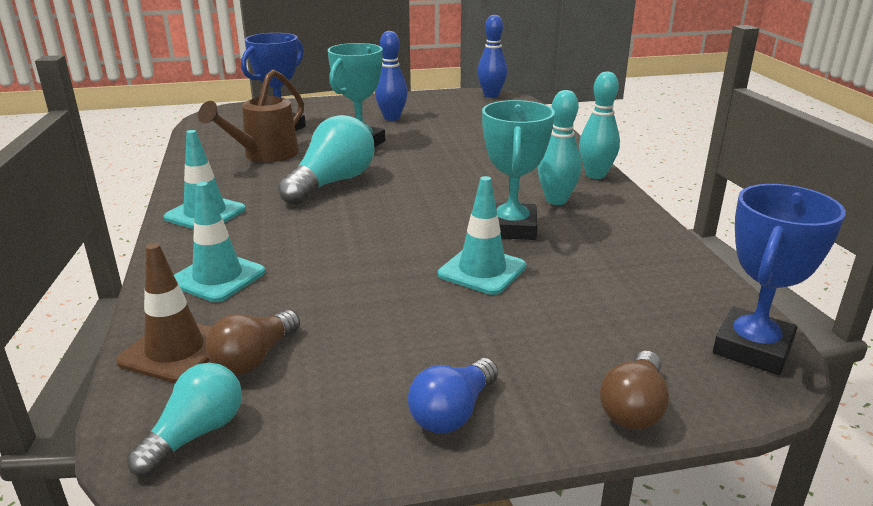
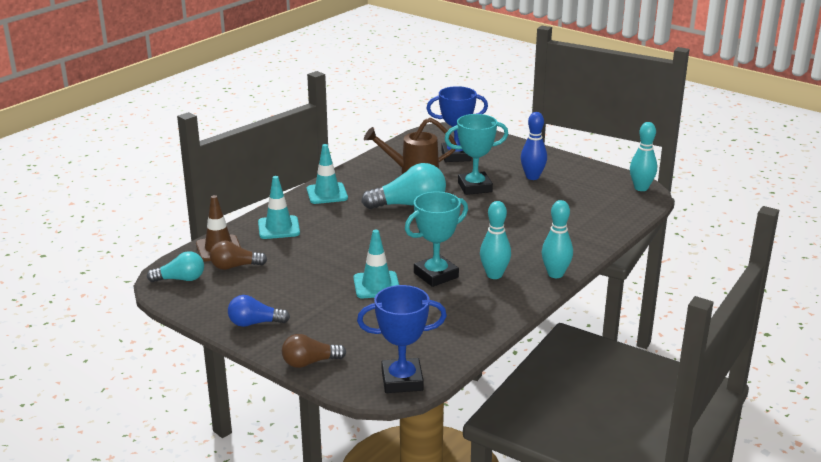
camera: 50 degrees right, 0 degrees up
blue bowling pin [478,15,507,98] -> turquoise bowling pin [630,122,657,191]

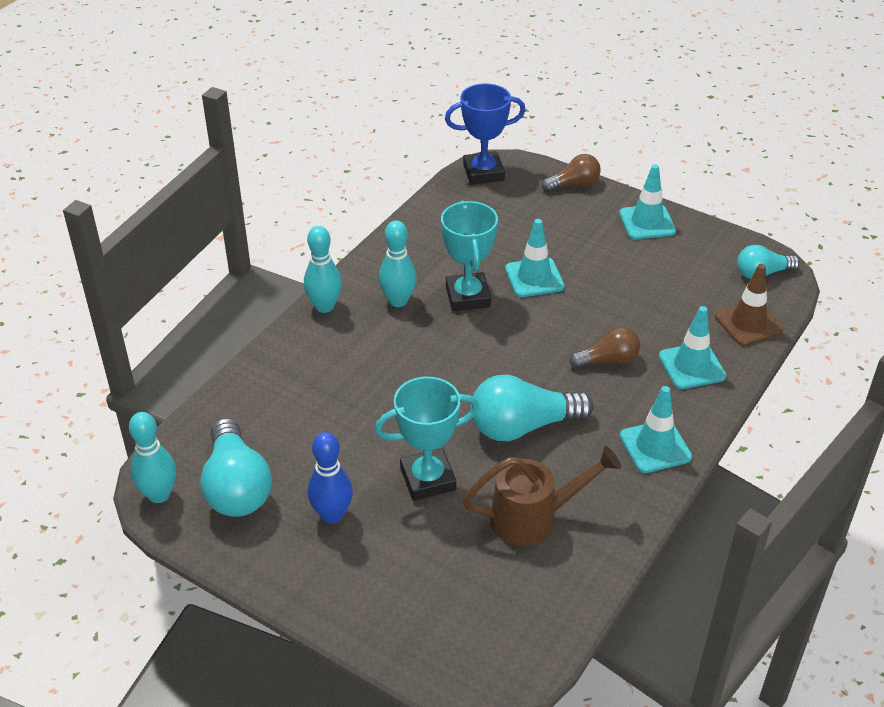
camera: 175 degrees right, 15 degrees up
brown light bulb [210,241,267,270] -> brown light bulb moved to [570,327,640,369]
blue light bulb [228,295,290,327] -> turquoise traffic cone [619,164,676,239]
turquoise trophy [405,191,468,287] -> turquoise trophy turned 60 degrees counterclockwise [441,201,498,311]
blue trophy [426,86,488,162] -> none
none -> turquoise light bulb [200,418,272,517]

